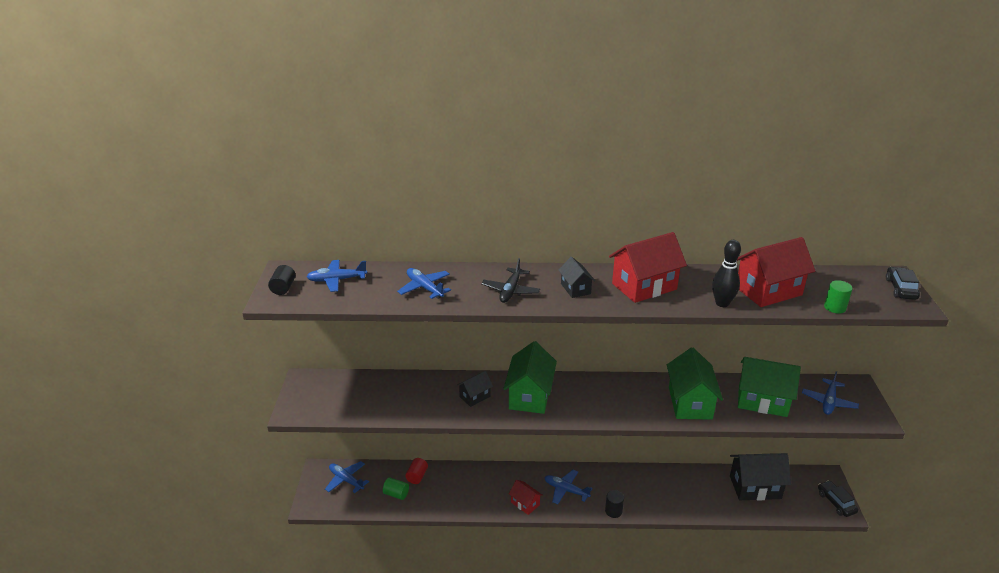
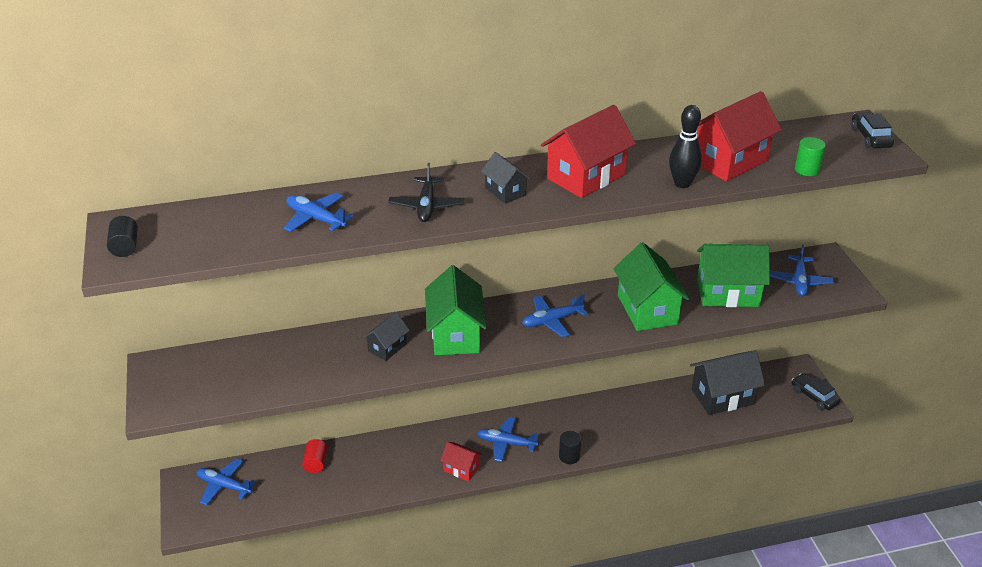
camera: 15 degrees left, 5 degrees up
blue plane [307,260,367,292] -> blue plane moved to [522,294,587,337]
green cylinder [383,477,409,500] -> none

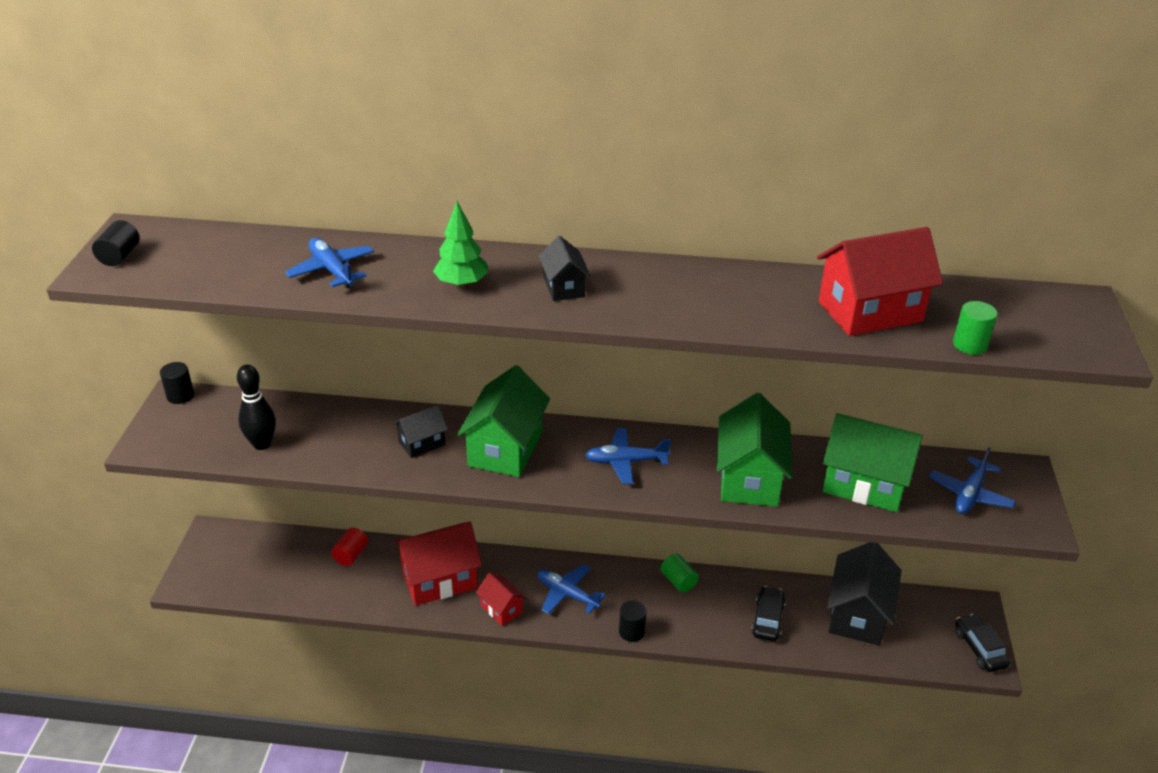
camera: 20 degrees right, 0 degrees up
blue plane [197,458,256,505] -> none
black plane [388,163,464,222] -> green tree [433,201,488,288]
red house [541,105,636,198] -> red house moved to [394,521,482,606]
black bowling pin [669,105,702,188] -> black bowling pin moved to [237,365,276,450]
black house [690,350,765,415] -> black house turned 75 degrees counterclockwise [827,542,902,646]
black car [851,112,894,149] -> black car moved to [751,586,786,641]
none -> black cylinder [160,362,194,404]
none -> green cylinder [661,554,699,592]

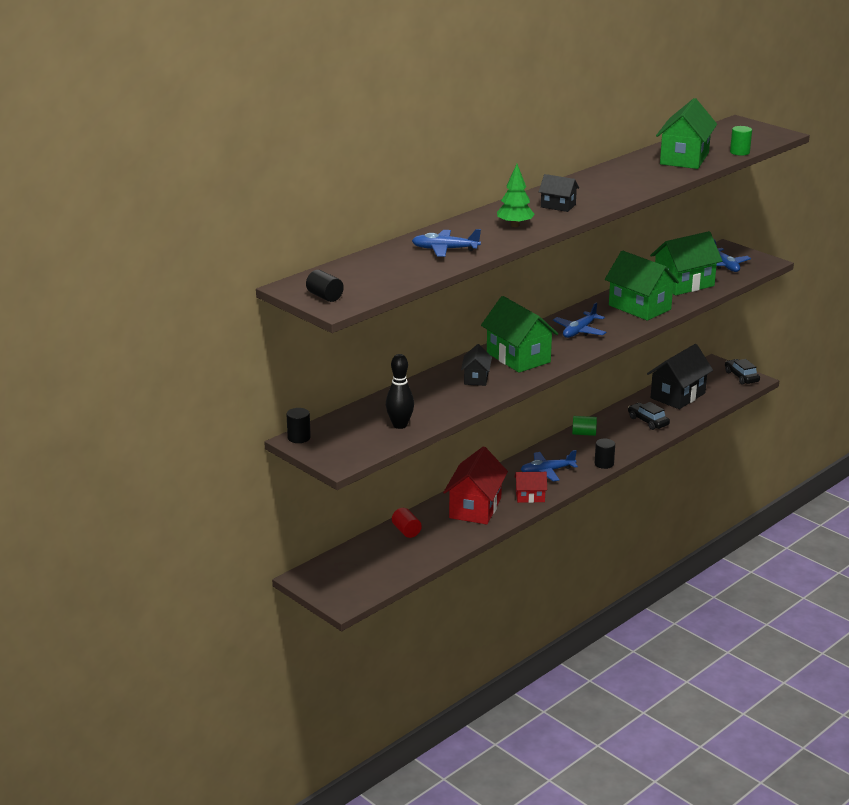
camera: 50 degrees left, 10 degrees down
red house [817,227,943,336] -> green house [656,98,717,169]
black house [827,542,902,646] -> black house turned 75 degrees clockwise [647,344,713,409]
black car [955,614,1010,672] -> black car turned 45 degrees clockwise [725,359,760,385]

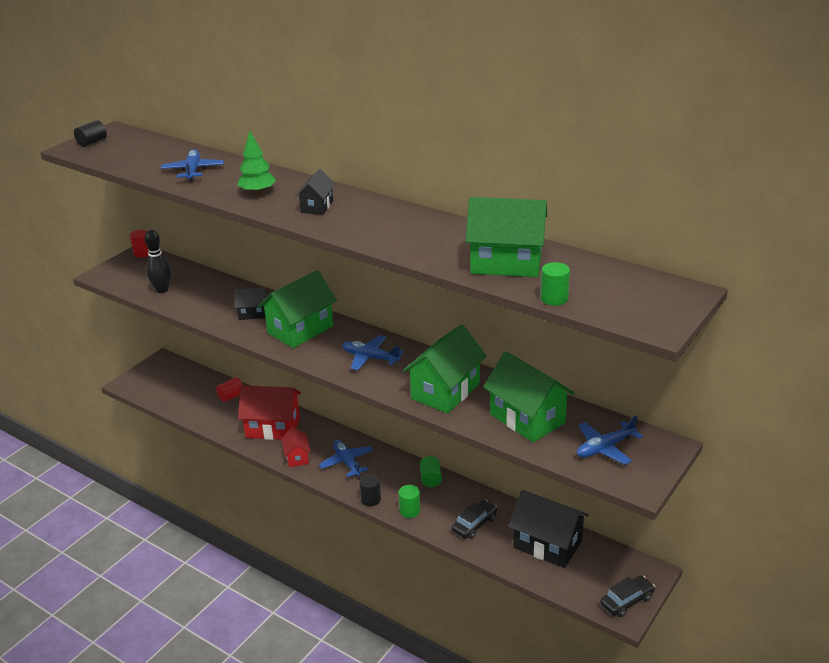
camera: 80 degrees right, 5 degrees up
black cylinder [286,408,311,443] -> red cylinder [130,230,149,258]
none -> green cylinder [399,485,420,518]

